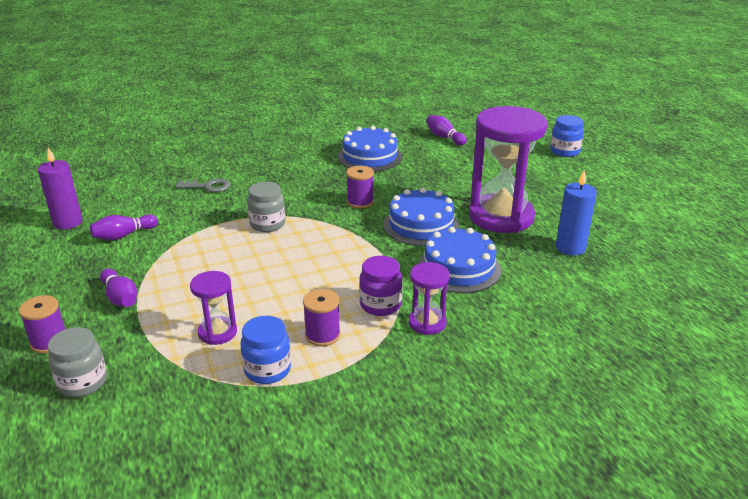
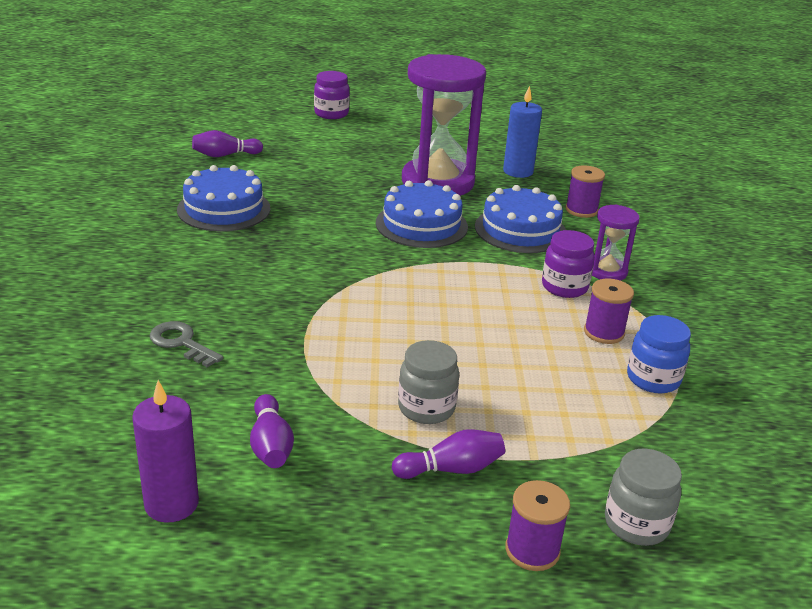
camera: 70 degrees left, 0 degrees up
grey key [176,178,230,192] -> grey key turned 75 degrees counterclockwise [150,321,223,368]
purple hourglass [190,271,237,345] -> none
grey jar [247,182,285,232] -> grey jar moved to [398,340,459,424]
purple spool [346,166,374,209] -> purple spool moved to [565,165,605,218]
blue jar [550,115,584,157] -> purple jar [314,71,350,119]

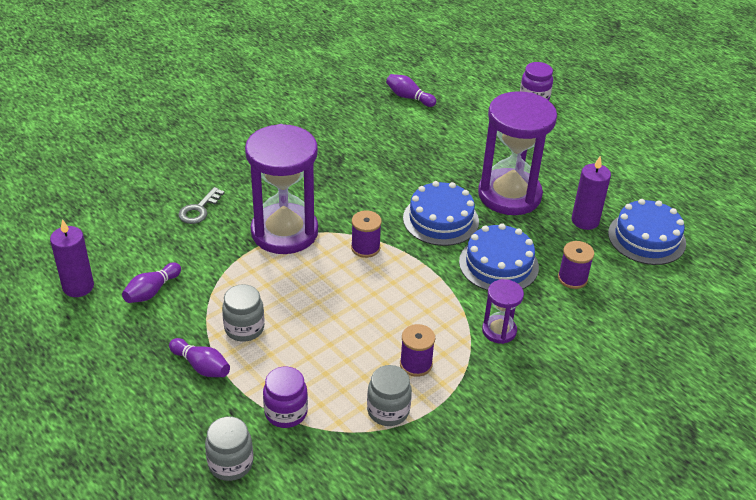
camera: 50 degrees right, 10 degrees up
grey key [150,321,223,368] -> grey key turned 150 degrees counterclockwise [178,187,224,224]
blue cake [177,165,270,231] -> blue cake moved to [608,199,686,265]
blue candle [503,85,542,178] -> purple candle [571,156,611,230]
purple spool [505,480,570,571] -> purple spool moved to [351,211,382,258]
purple jar [542,230,595,298] -> purple jar moved to [263,366,308,428]
blue jar [627,315,691,393] -> grey jar [367,365,412,426]
none -> purple hourglass [245,124,318,254]

